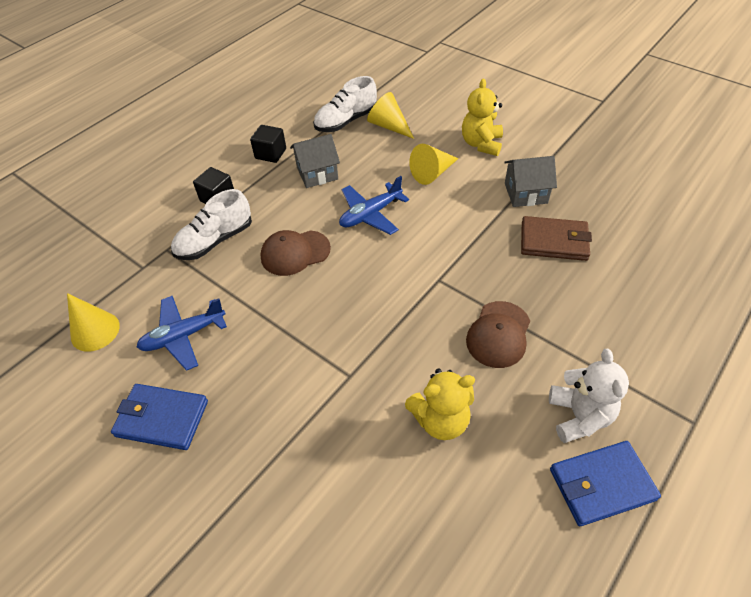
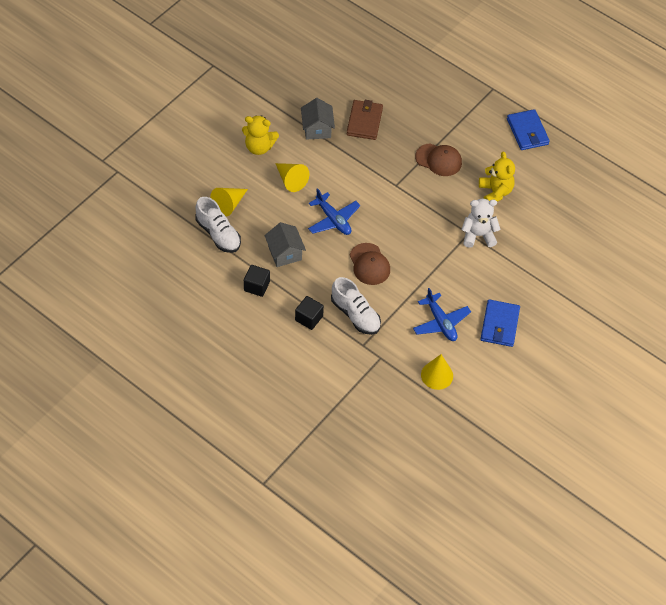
camera: 95 degrees left, 5 degrees up
white teddy bear [549,349,629,443] -> white teddy bear moved to [461,199,501,248]

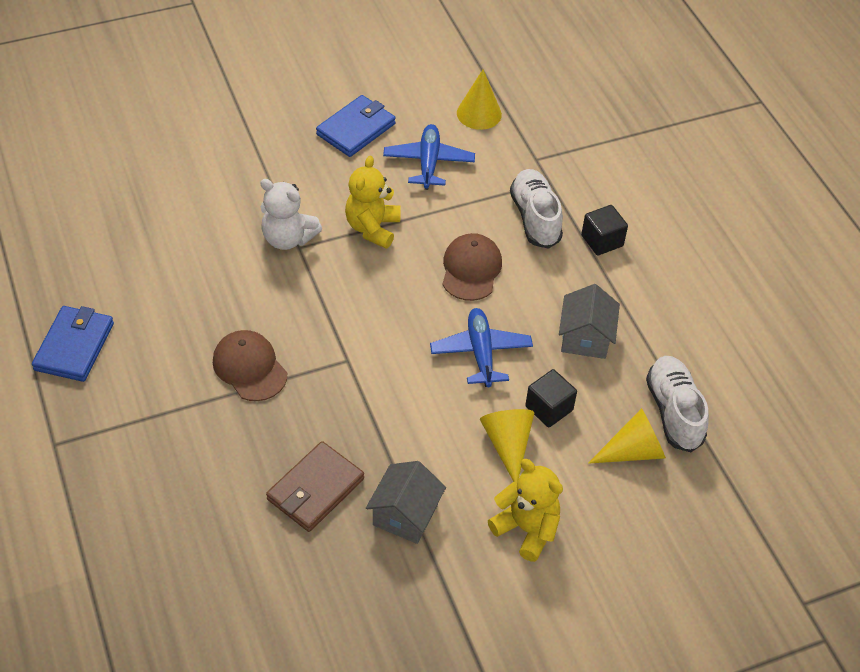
camera: 150 degrees left, 5 degrees down
black cube [244,265,270,297] -> black cube moved to [525,369,577,427]
yellow teddy bear [479,152,515,202] -> yellow teddy bear moved to [345,156,401,249]

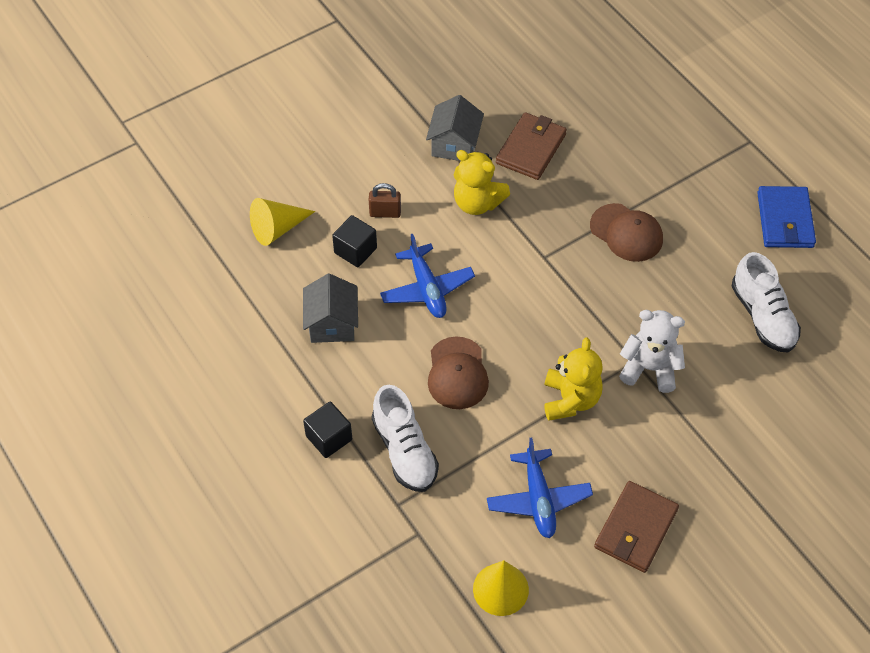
camera: 170 degrees right, 5 degrees up
blue wallet [316,95,396,157] -> brown wallet [594,481,679,573]
yellow cone [480,409,534,483] -> brown padlock [369,183,401,218]
yellow teddy bear [488,459,563,562] -> yellow teddy bear moved to [454,150,510,215]
white shoe [646,356,709,452] -> white shoe moved to [731,252,801,352]

